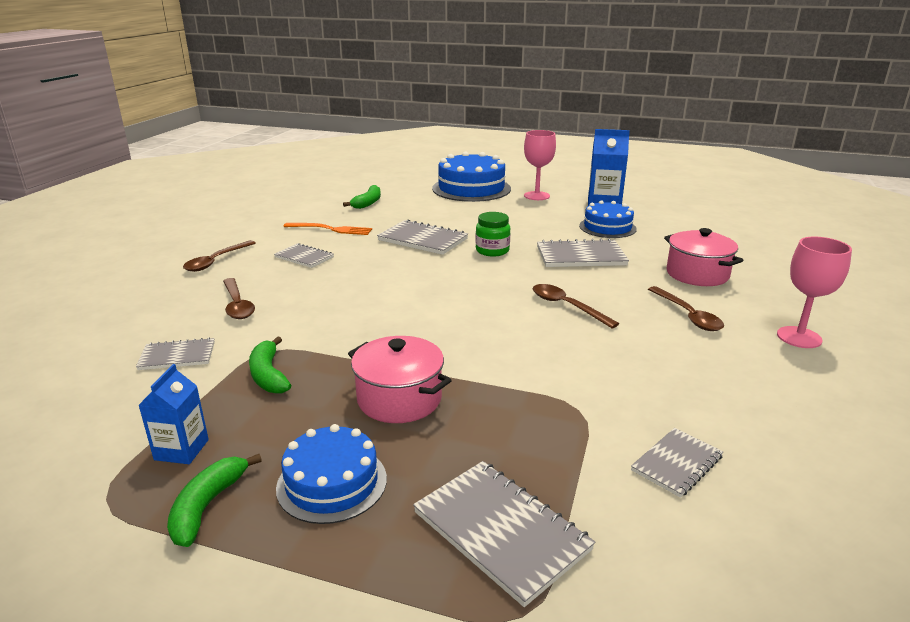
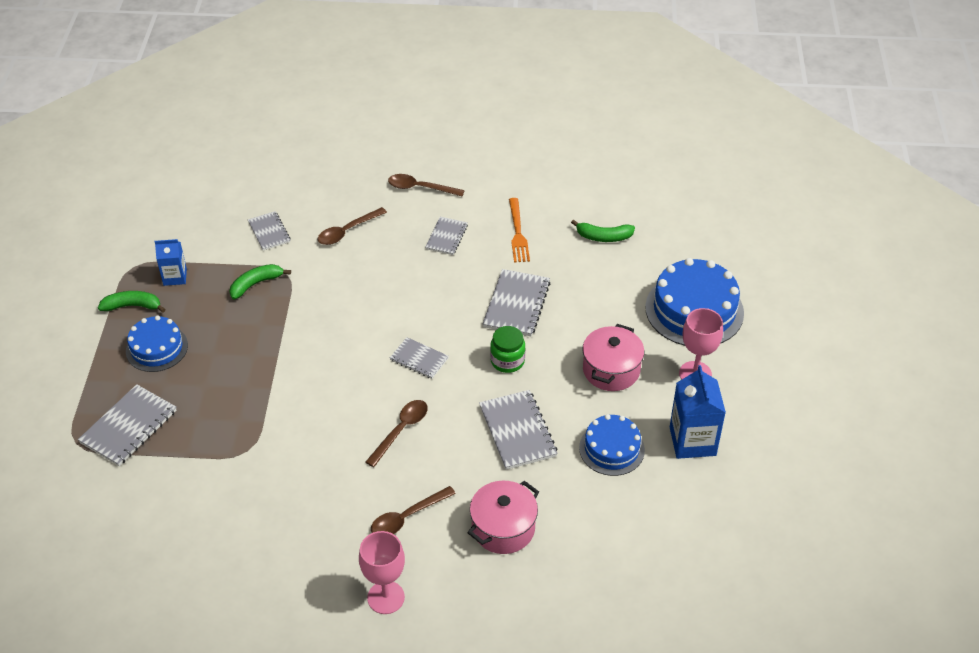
camera: 75 degrees right, 20 degrees up
pink pot [348,336,452,423] -> pink pot moved to [582,324,644,391]
grey notebook [631,428,723,498] -> grey notebook moved to [390,337,449,379]

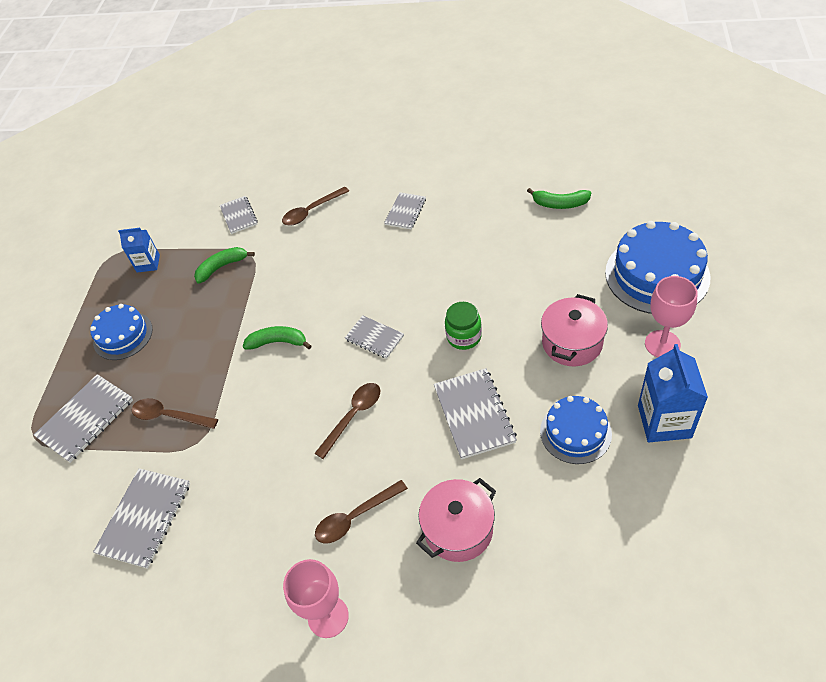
camera: 10 degrees right, 5 degrees up
green banana [98,291,166,312] -> green banana moved to [243,326,311,350]
brown spoon [388,174,465,197] -> brown spoon moved to [132,398,218,429]
grey notebook [483,269,551,336] -> grey notebook moved to [93,468,190,569]
orange fork [509,198,530,262] -> none

